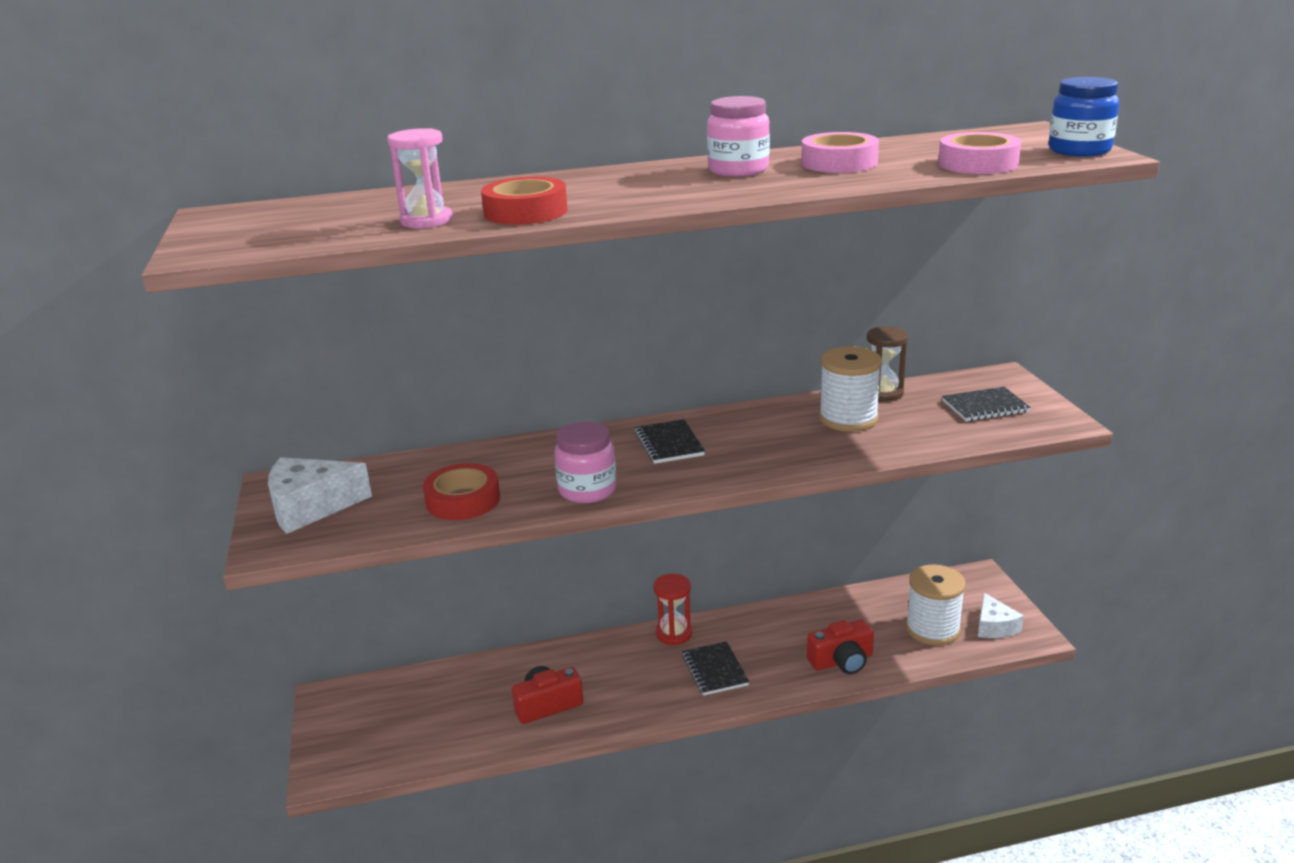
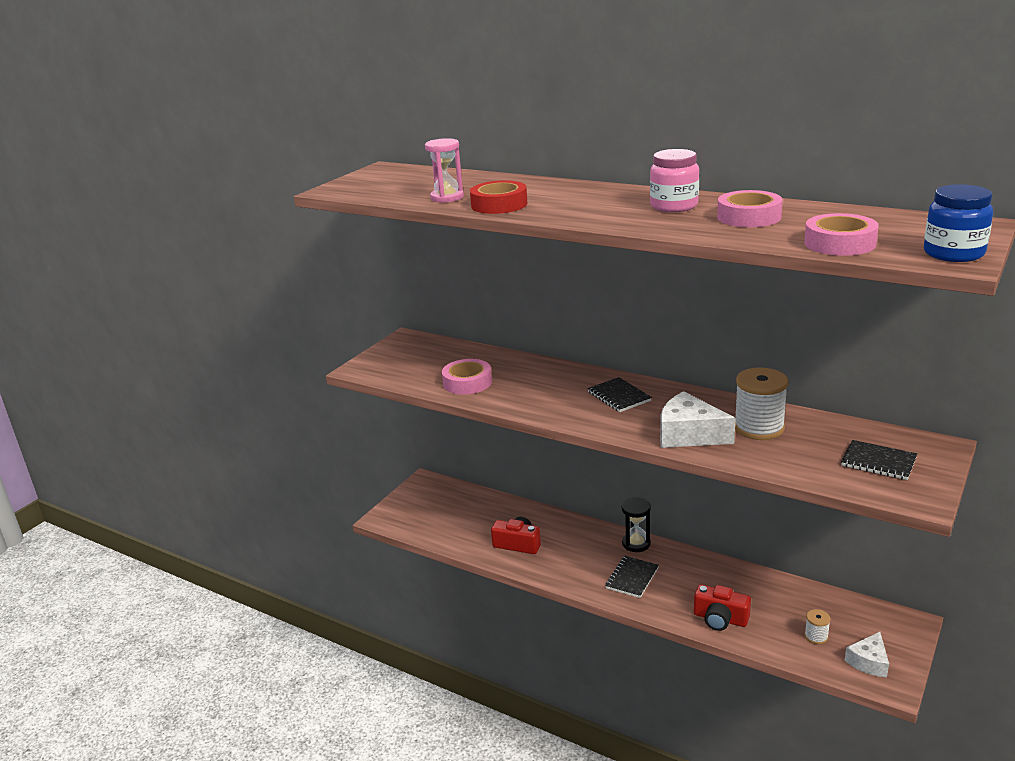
camera: 45 degrees right, 0 degrees up
white cheese [268,457,372,534] -> white cheese moved to [660,391,736,448]
red tape [423,463,500,520] -> pink tape [442,359,492,395]
pink jar [554,421,616,503] -> none
black notebook [635,419,705,464] -> black notebook turned 60 degrees counterclockwise [588,377,652,412]
red hourglass [653,574,692,645] -> black hourglass [622,497,651,552]
brown hourglass [867,326,908,402] -> none
white spool [906,564,966,646] -> white spool [805,609,831,644], size x0.48

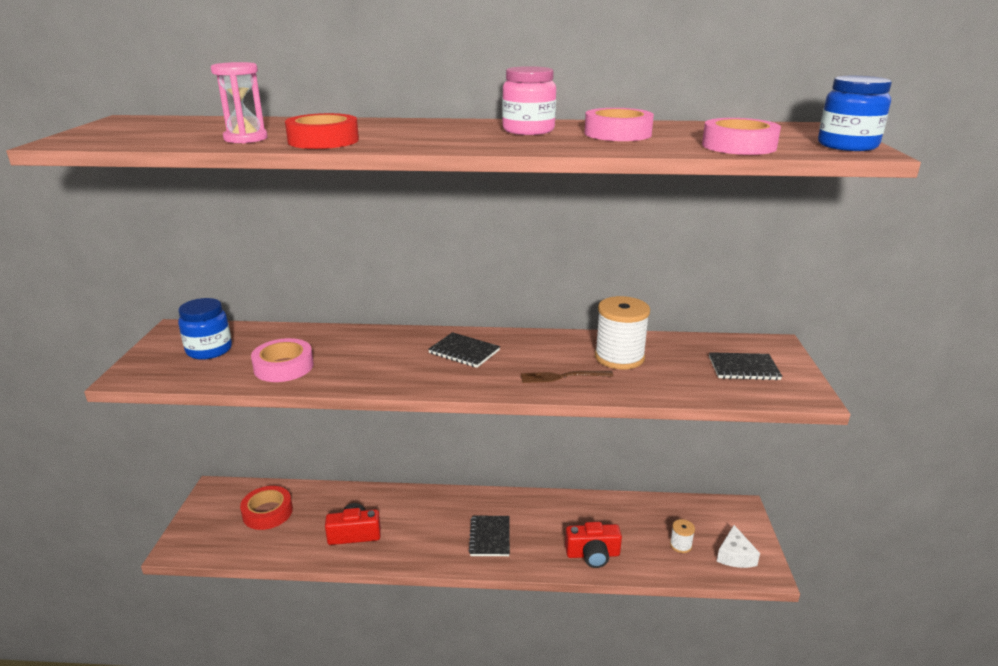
camera: 30 degrees left, 0 degrees up
black hourglass [622,497,651,552] -> none
white cheese [660,391,736,448] -> brown fork [521,371,613,383]
none -> blue jar [178,298,232,360]
none -> red tape [240,486,293,530]

